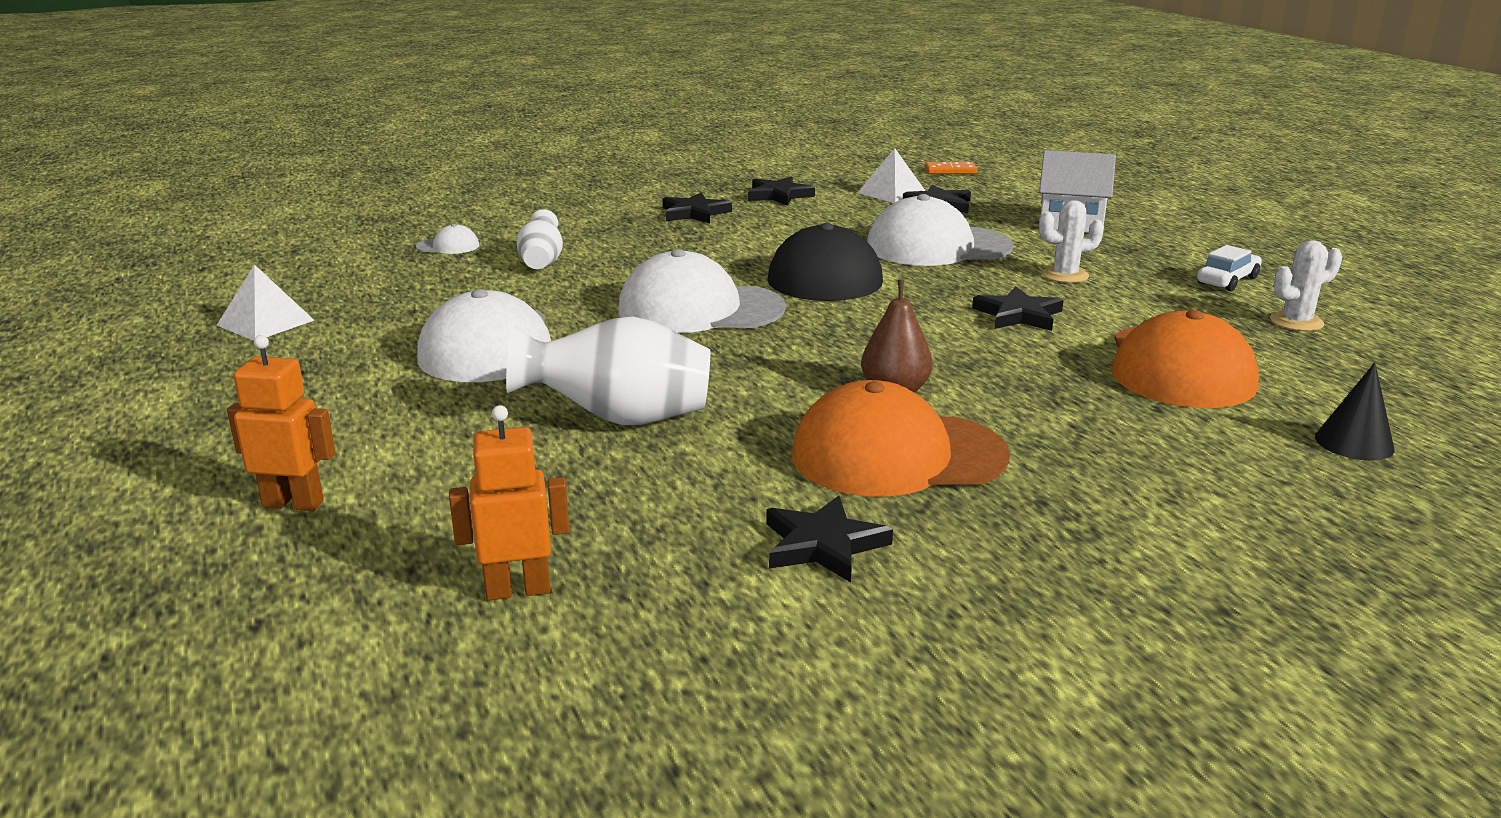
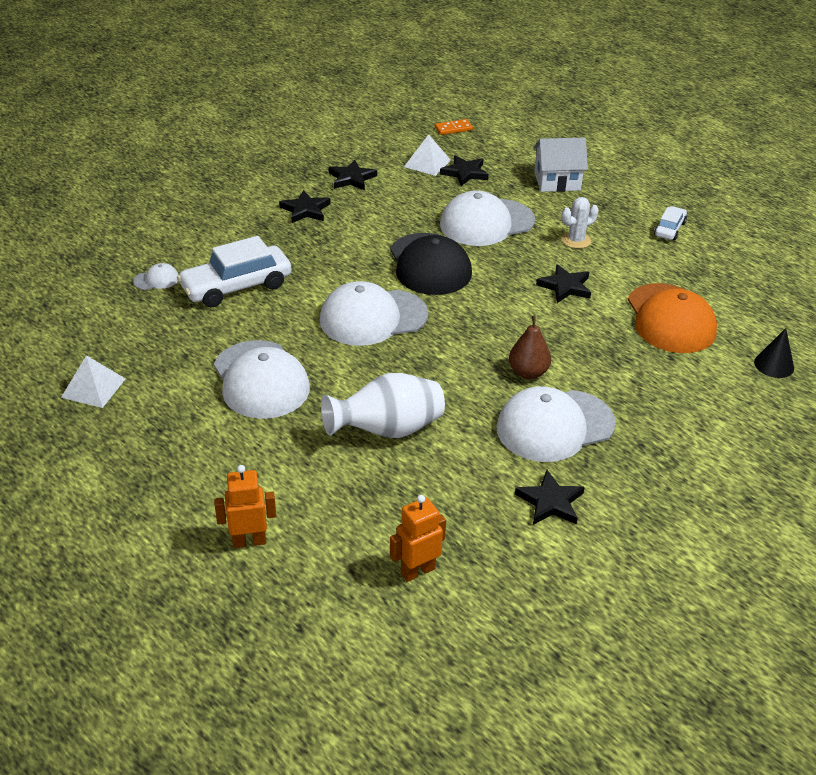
camera: 20 degrees left, 15 degrees up
white vase [517,209,563,269] -> white car [177,236,291,307]
orange cap [792,380,1010,497] -> white cap [496,386,616,462]
white cactus [1270,240,1342,331] -> none

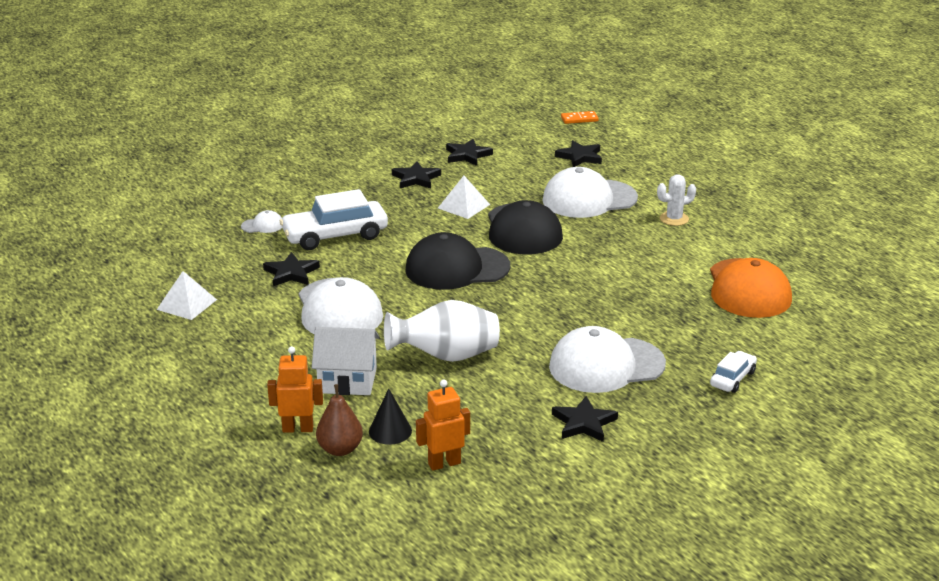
camera: 10 degrees right, 10 degrees down
white cap [320,281,428,346] -> black cap [406,232,510,290]
white pyramid [404,134,451,176] -> white pyramid moved to [438,176,490,219]
brown pear [509,316,551,379] -> brown pear moved to [316,384,363,456]
white house [533,138,588,192] -> white house moved to [312,327,380,395]
black star [536,264,591,303] -> black star moved to [263,252,320,286]
white car [654,206,687,240] -> white car moved to [710,351,757,393]
black cone [754,328,794,378] -> black cone moved to [369,389,412,445]

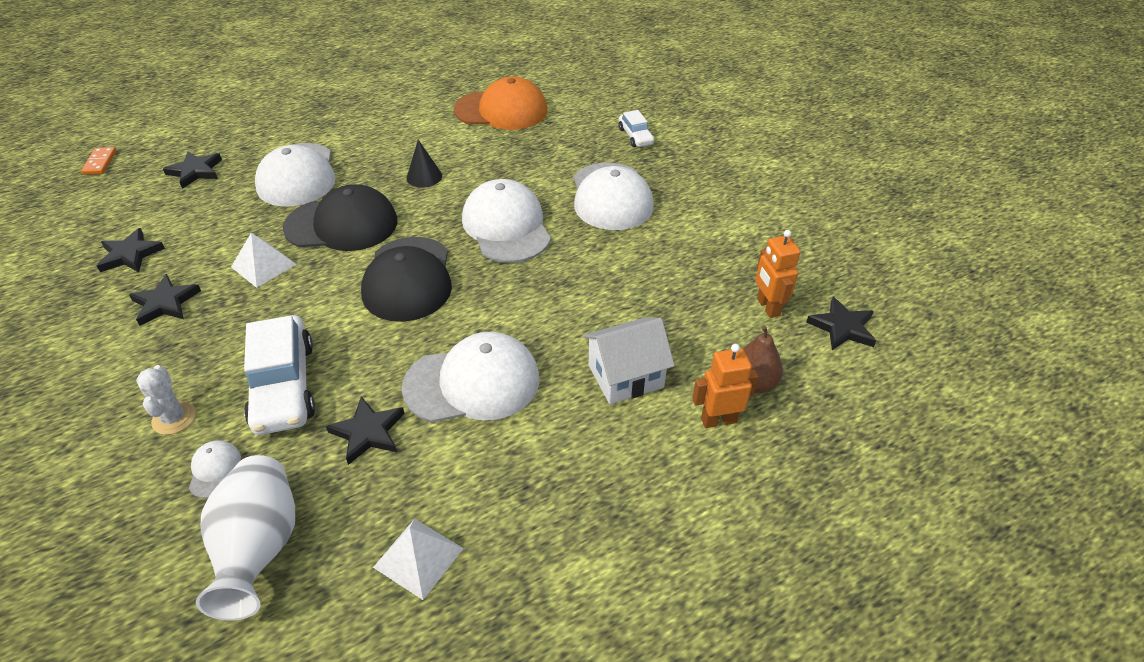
camera: 85 degrees left, 15 degrees up
orange robot [267,346,323,433] -> orange robot turned 75 degrees clockwise [692,344,759,428]
white house [312,327,380,395] -> white house turned 60 degrees clockwise [583,318,675,404]
black cone [369,389,412,445] -> black cone moved to [407,140,442,188]
white vase [384,300,500,362] -> white vase moved to [196,455,295,621]
black star [552,396,618,442] -> black star moved to [806,297,876,350]
white cactus [657,174,696,226] -> white cactus moved to [136,365,196,435]
white car [710,351,757,393] -> white car turned 150 degrees counterclockwise [619,110,654,147]
none -> white cap [462,179,551,263]

